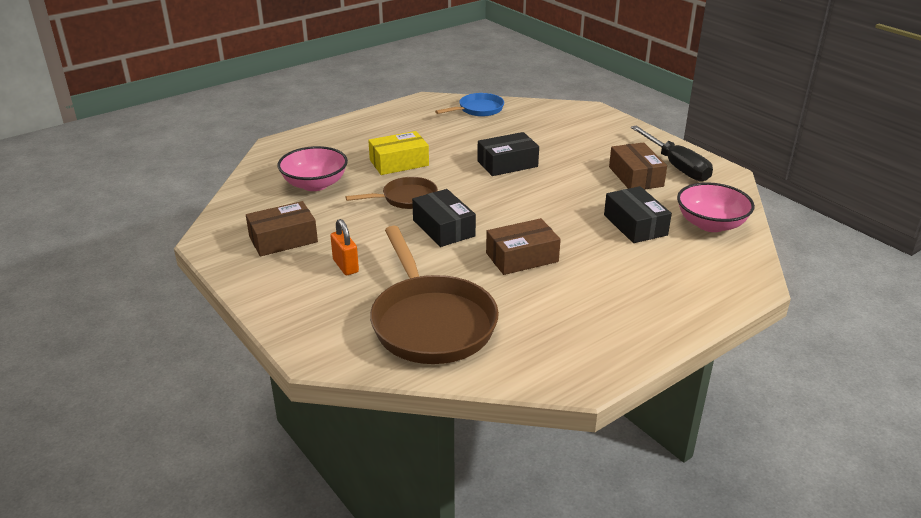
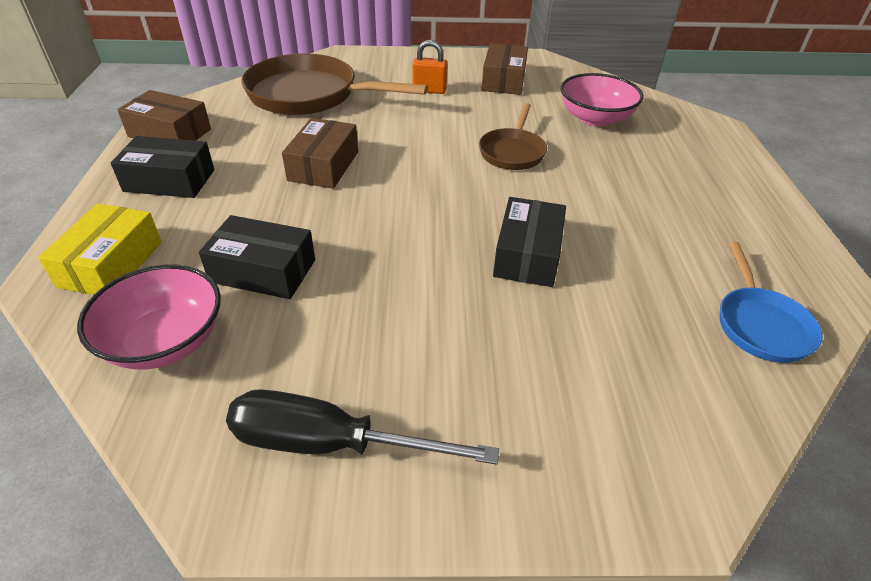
camera: 125 degrees right, 10 degrees up
yellow box [368,131,429,175] -> yellow box moved to [38,203,162,295]
black box [412,189,476,247] -> black box moved to [111,136,214,198]
brown box [609,142,667,189] -> brown box moved to [117,90,211,141]

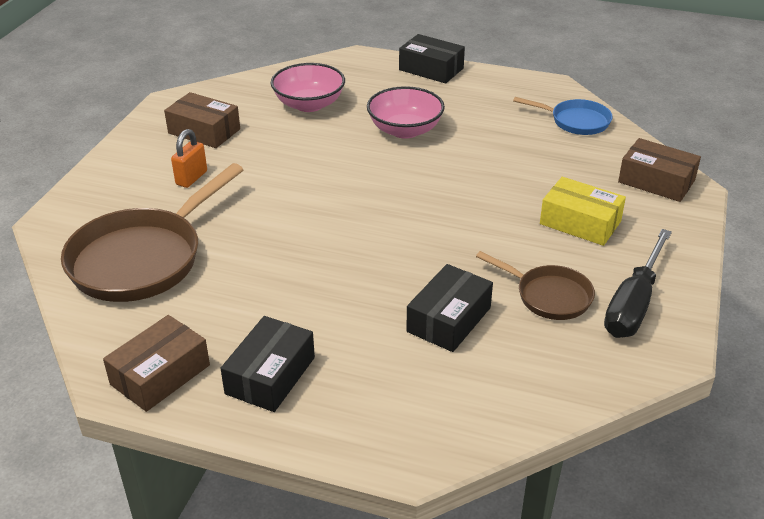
camera: 70 degrees left, 5 degrees down
yellow box [38,203,162,295] -> yellow box moved to [540,177,626,246]
pink bowl [77,264,221,370] -> pink bowl moved to [367,86,445,139]
brown box [282,118,358,189] -> brown box moved to [618,138,701,202]
brown pan [479,103,547,170] -> brown pan moved to [476,251,595,320]
black box [493,197,566,287] -> black box moved to [399,34,465,83]

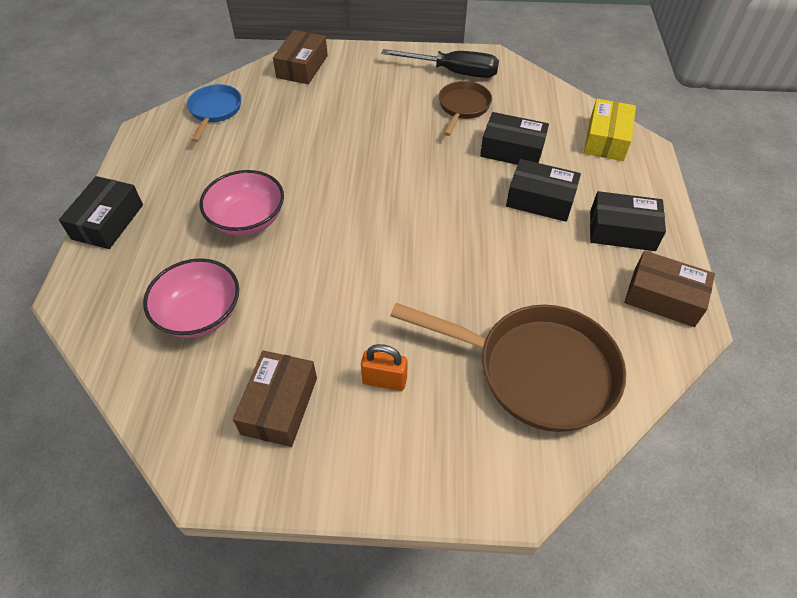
camera: 105 degrees left, 15 degrees up
yellow box [540,177,626,246] -> yellow box moved to [584,99,636,161]
none -> black box [506,159,581,222]

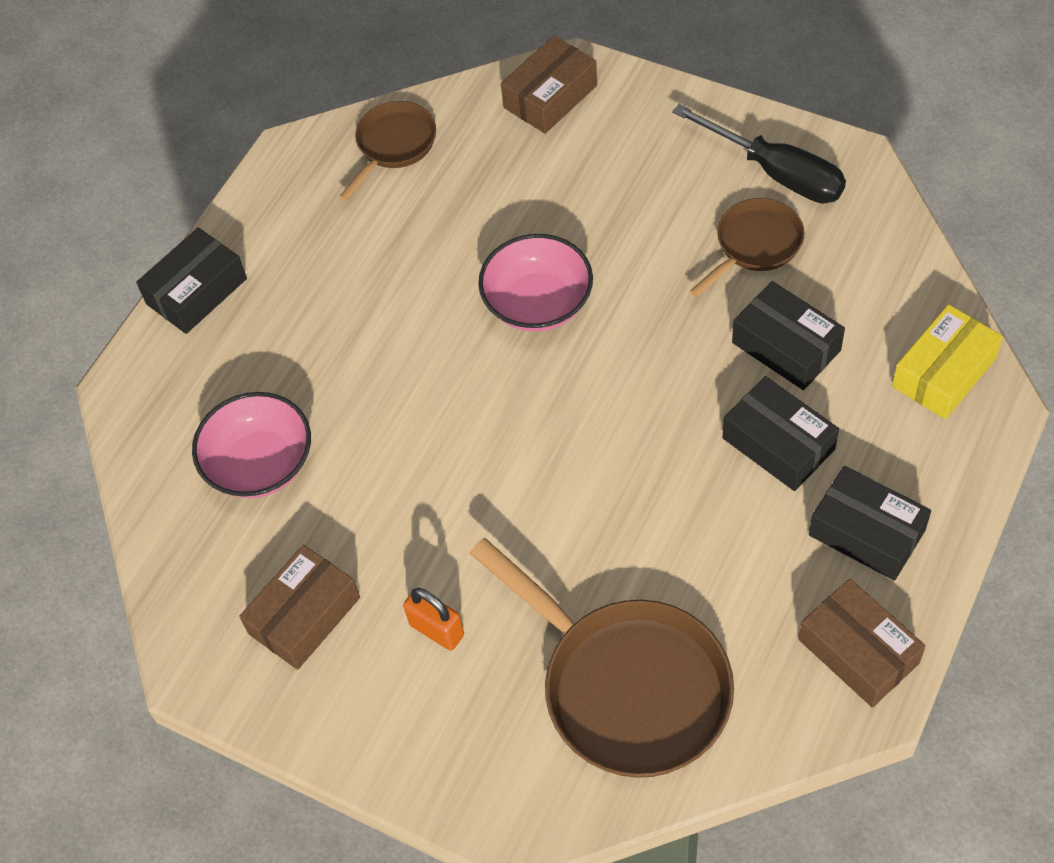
camera: 30 degrees right, 5 degrees up
blue pan [187,84,241,142] -> brown pan [339,101,436,201]
pink bowl [200,170,284,236] -> pink bowl moved to [478,234,593,332]

